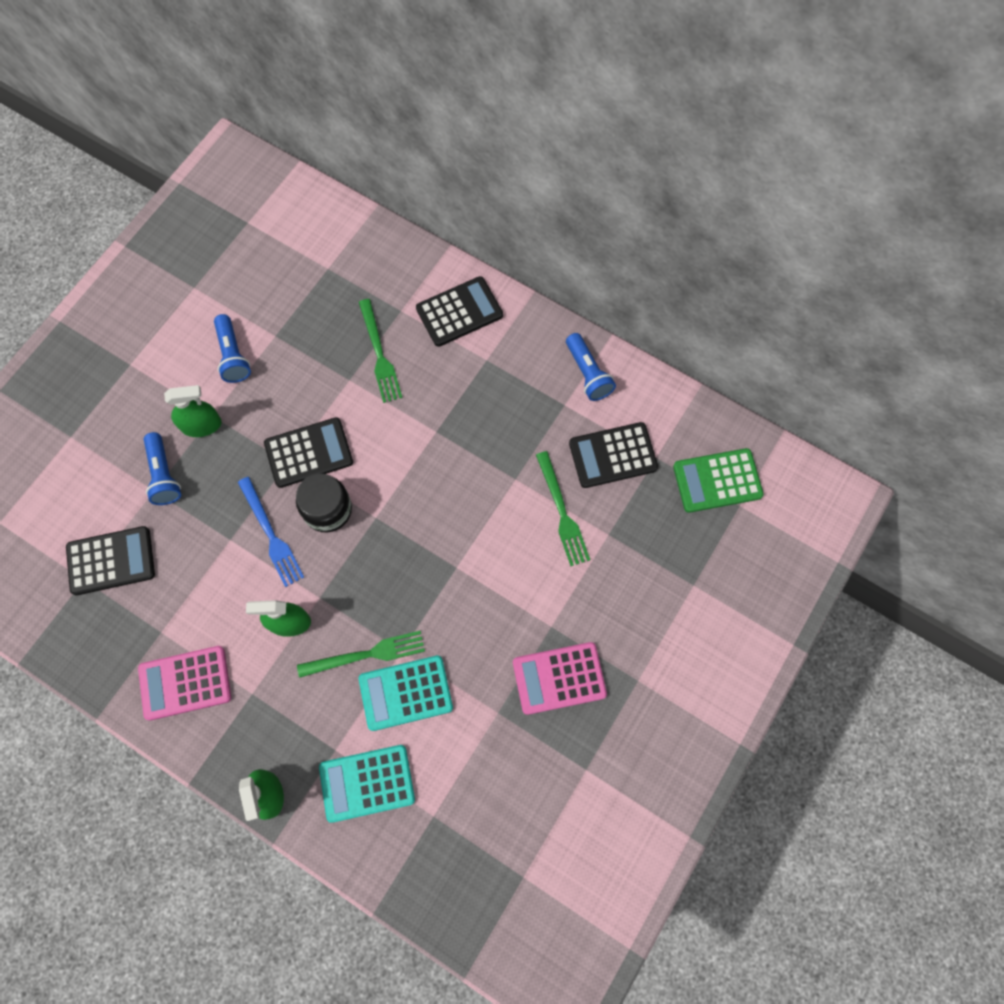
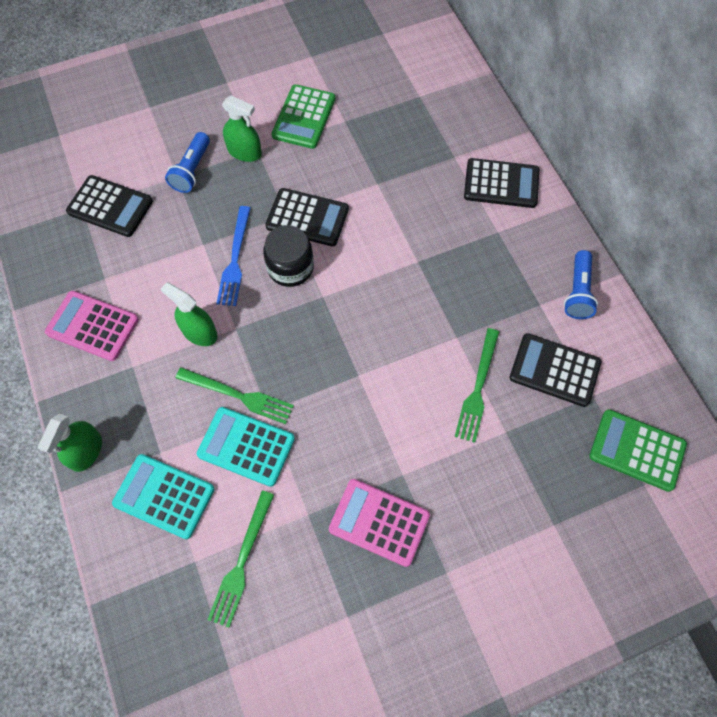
camera: 35 degrees right, 5 degrees down
blue flashlight [214,314,251,383] -> green calculator [272,84,335,149]
green fork [359,299,402,403] -> green fork moved to [207,491,274,628]

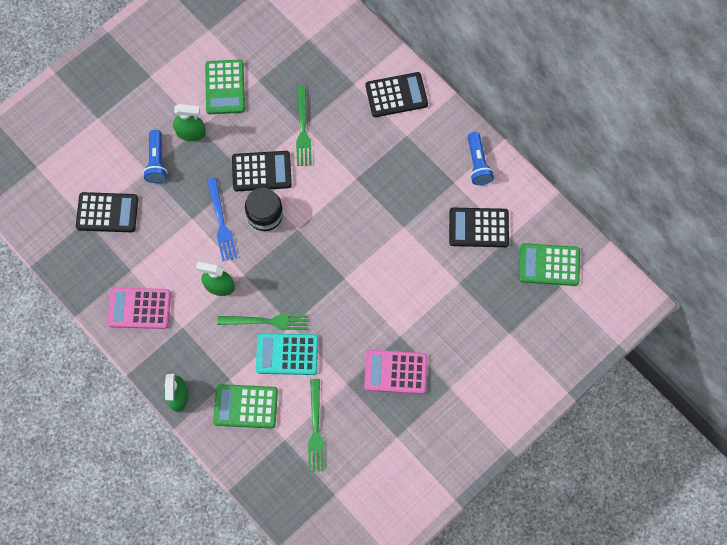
camera: 20 degrees left, 5 degrees up
turquoise calculator [112,454,214,539] -> green calculator [213,384,278,429]
green fork [455,328,499,443] -> green fork moved to [296,86,312,166]

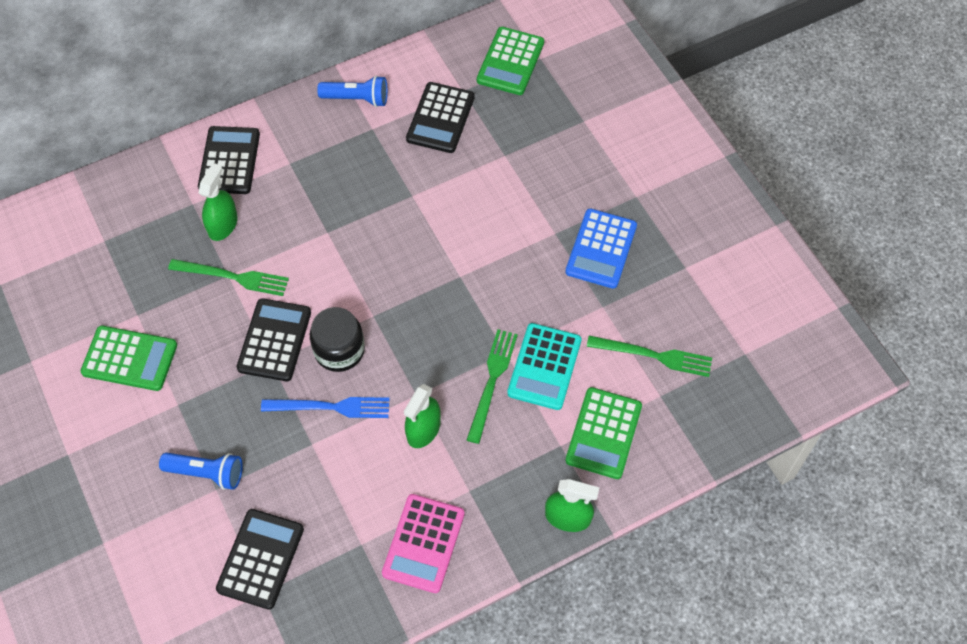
camera: 75 degrees left, 10 degrees down
green spray bottle [173,104,206,141] -> green spray bottle moved to [199,163,238,241]
pink calculator [364,350,427,394] -> blue calculator [565,209,637,289]

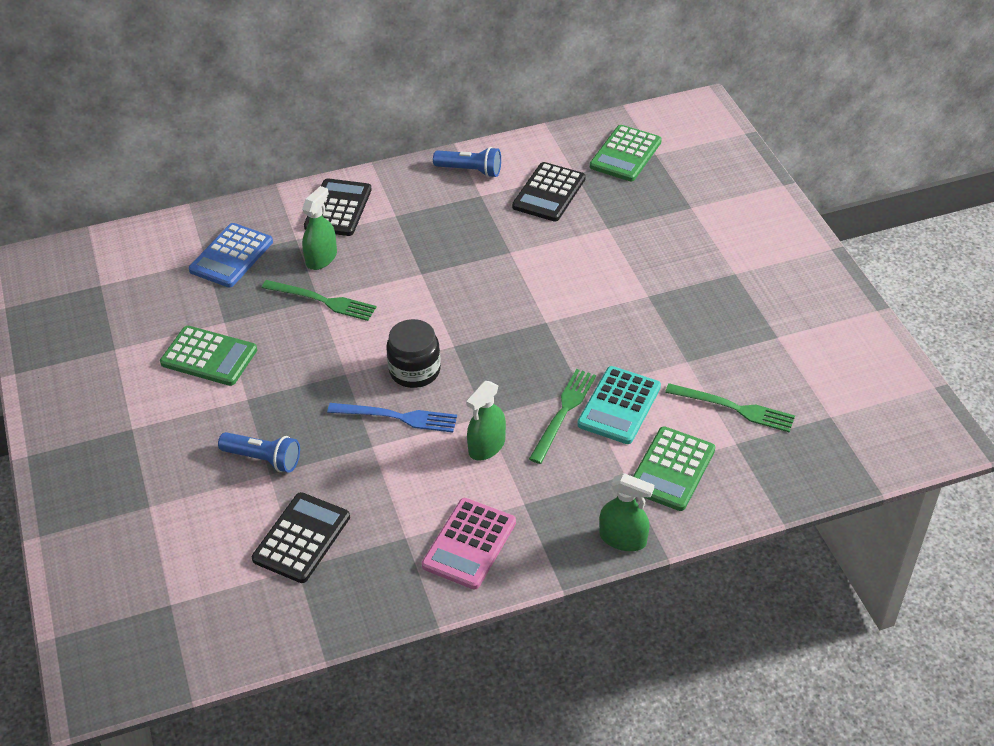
camera: 10 degrees right, 15 degrees down
black calculator [237,298,311,381] -> none
blue calculator [565,209,637,289] -> blue calculator moved to [189,223,273,287]

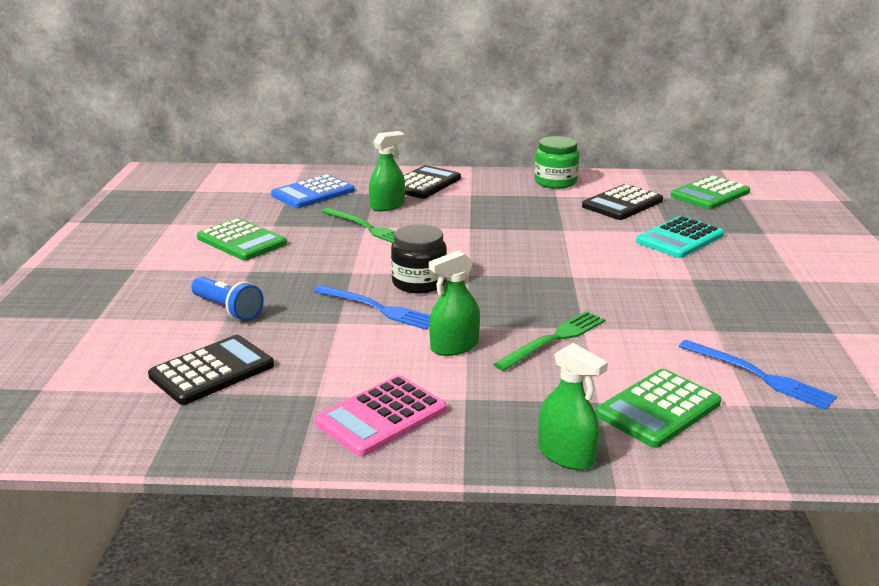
camera: 20 degrees right, 20 degrees down
blue flashlight [433,147,501,178] -> green jar [535,136,579,189]
turquoise calculator [577,366,661,444] -> turquoise calculator moved to [636,216,724,258]
green fork [665,383,795,432] -> blue fork [679,340,837,410]

